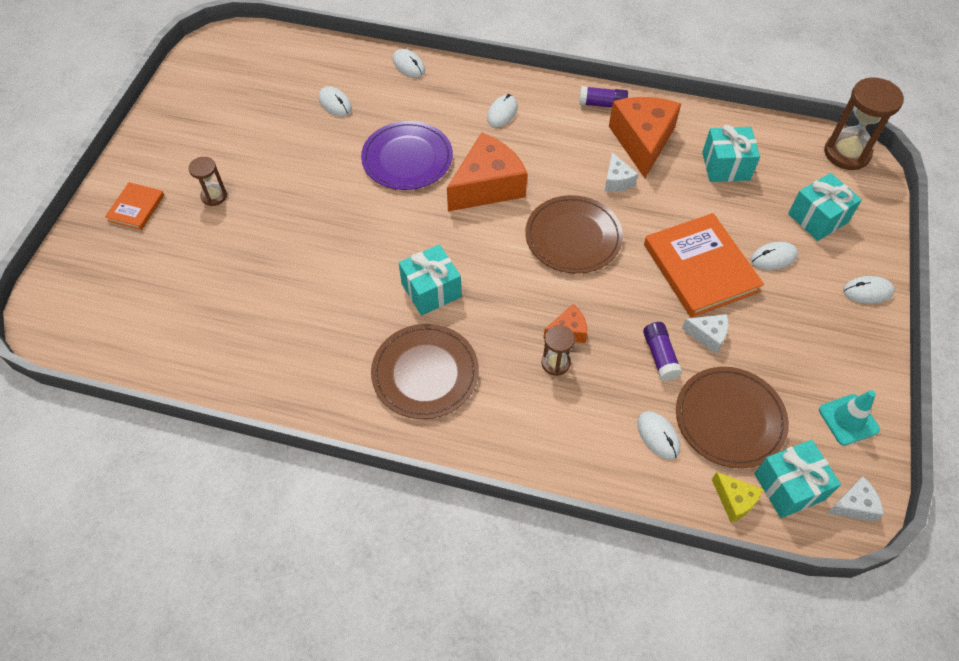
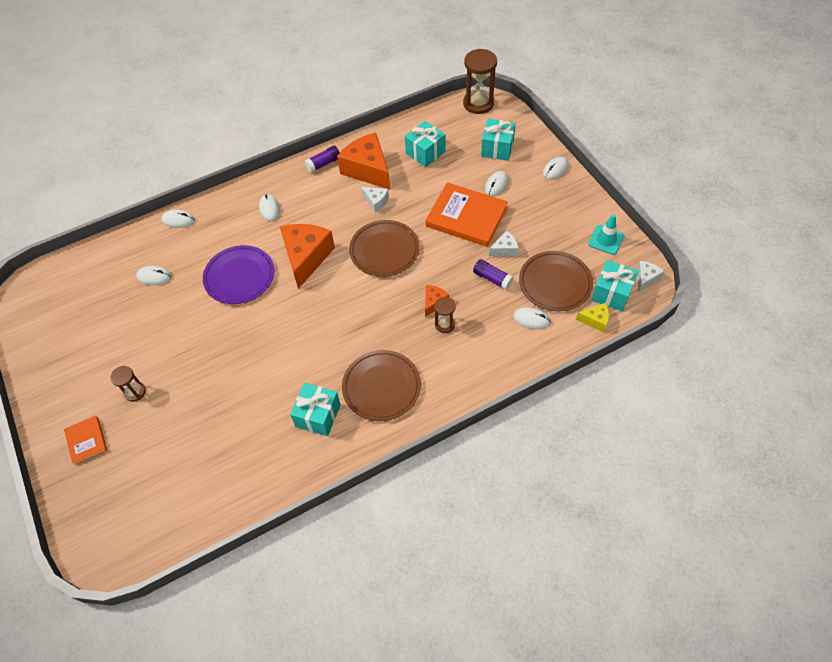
camera: 40 degrees left, 0 degrees up
turquoise gift [399,244,461,316] -> turquoise gift moved to [290,383,341,436]

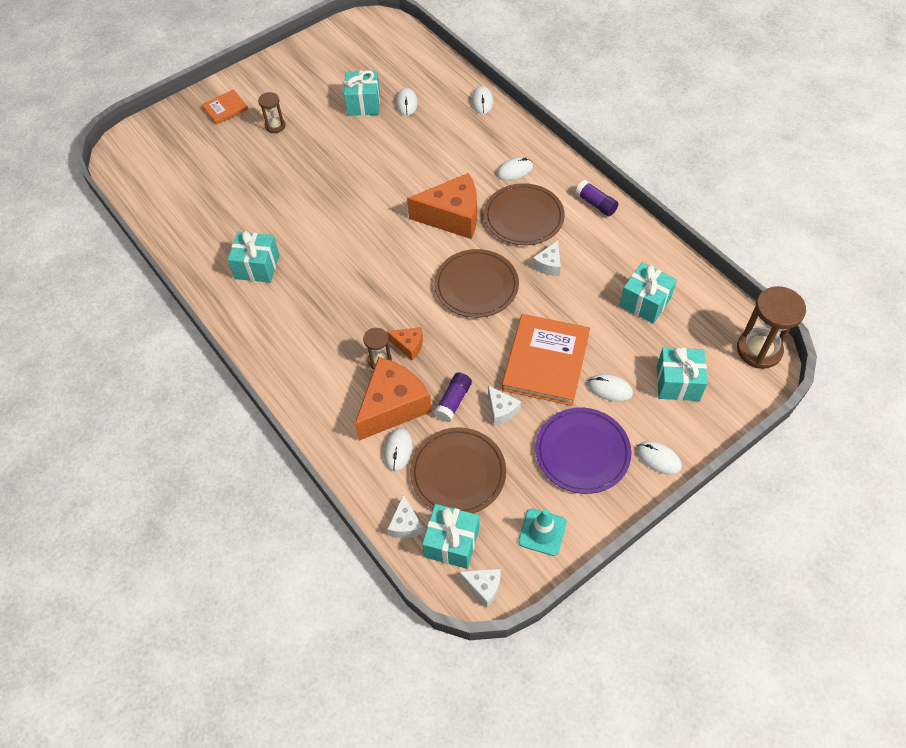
camera: 80 degrees right, 0 degrees up
purple plate [203,245,274,304] -> purple plate moved to [535,408,631,494]
orange cheese [337,133,390,190] -> orange cheese moved to [355,357,432,441]
brown plate [342,350,421,421] -> brown plate moved to [484,183,565,245]
yellow cheese [576,303,609,332] -> white cheese [387,494,424,538]
none -> turquoise gift [344,70,380,116]

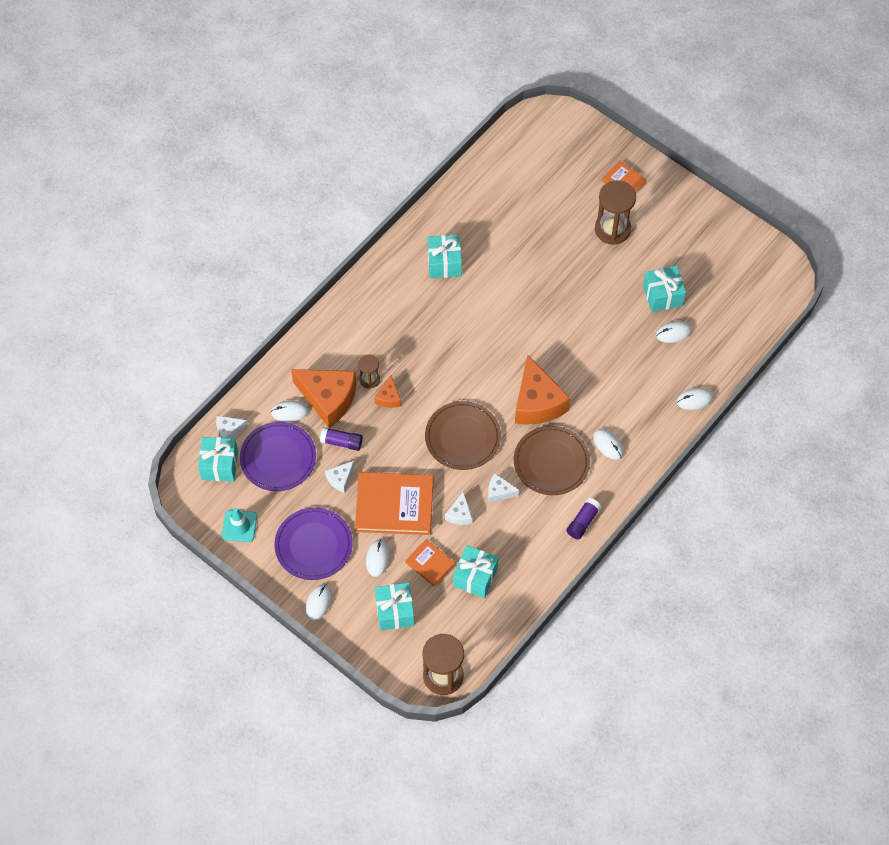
camera: 75 degrees right, 5 degrees up
brown hourglass [258,92,286,133] -> brown hourglass [595,180,636,245], size x1.84
brown plate [410,427,506,514] -> purple plate [240,422,316,491]
white cheese [459,569,500,607] -> white cheese moved to [445,491,472,525]
none -> orange book [405,539,455,586]

